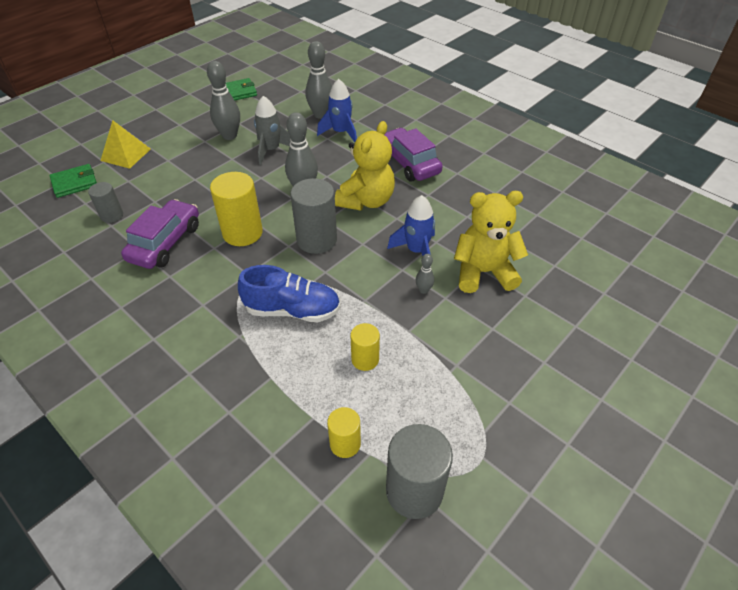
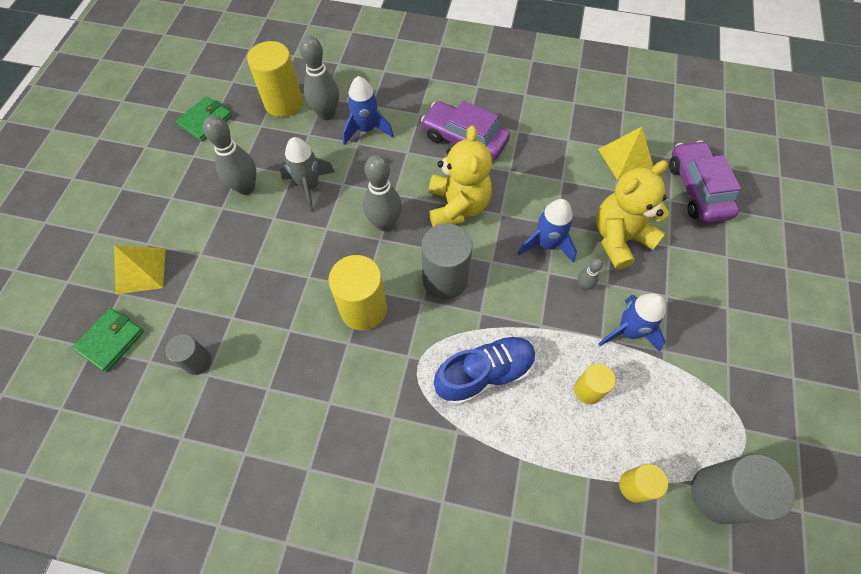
camera: 30 degrees left, 15 degrees up
purple car [121,199,199,269] -> purple car moved to [669,140,741,223]
none -> yellow cylinder [247,41,303,117]
none -> yellow pyramid [598,127,653,180]
none -> blue rocket [598,293,666,352]

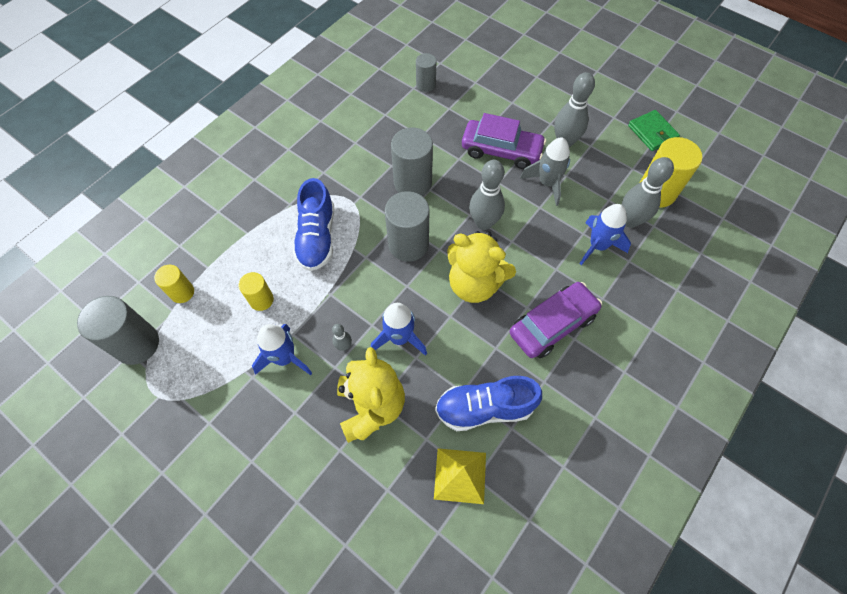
camera: 115 degrees right, 0 degrees up
green wallet [72,308,144,372] -> none
yellow pyramid [114,245,166,294] -> none
yellow cylinder [329,255,387,331] -> grey cylinder [391,128,433,196]
purple car [669,140,741,223] -> purple car moved to [462,113,546,169]
none -> blue shoe [435,376,542,431]

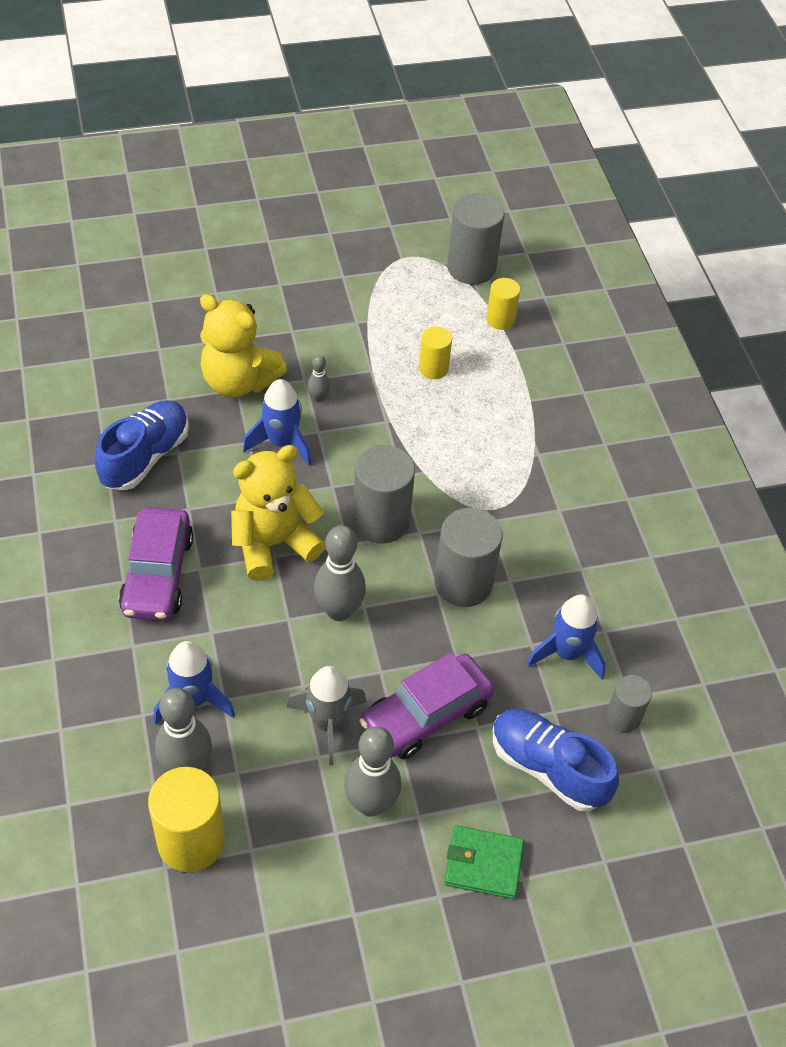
camera: 125 degrees right, 10 degrees down
blue rocket [252,324,312,375] -> blue rocket moved to [527,594,606,679]
blue shoe [293,178,334,271] -> blue shoe moved to [493,709,619,811]
yellow pyramid [434,448,486,504] -> none
green wallet [628,110,680,151] -> green wallet moved to [444,825,524,899]

